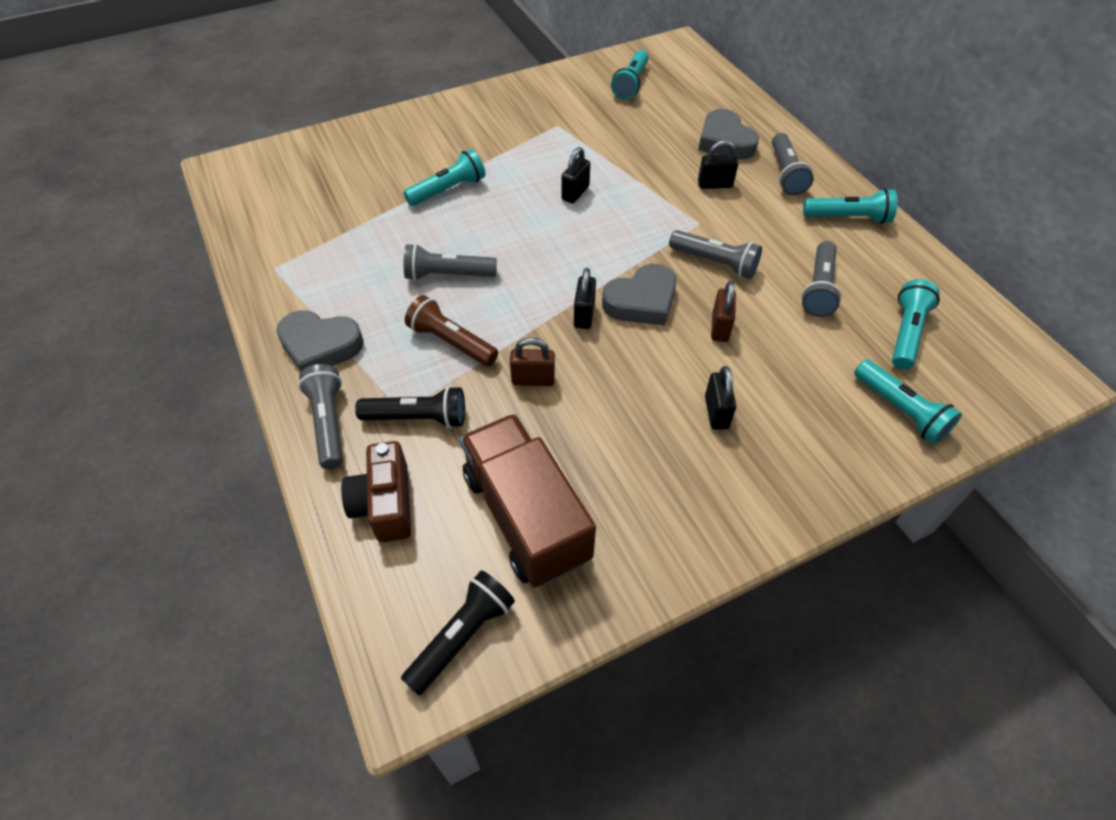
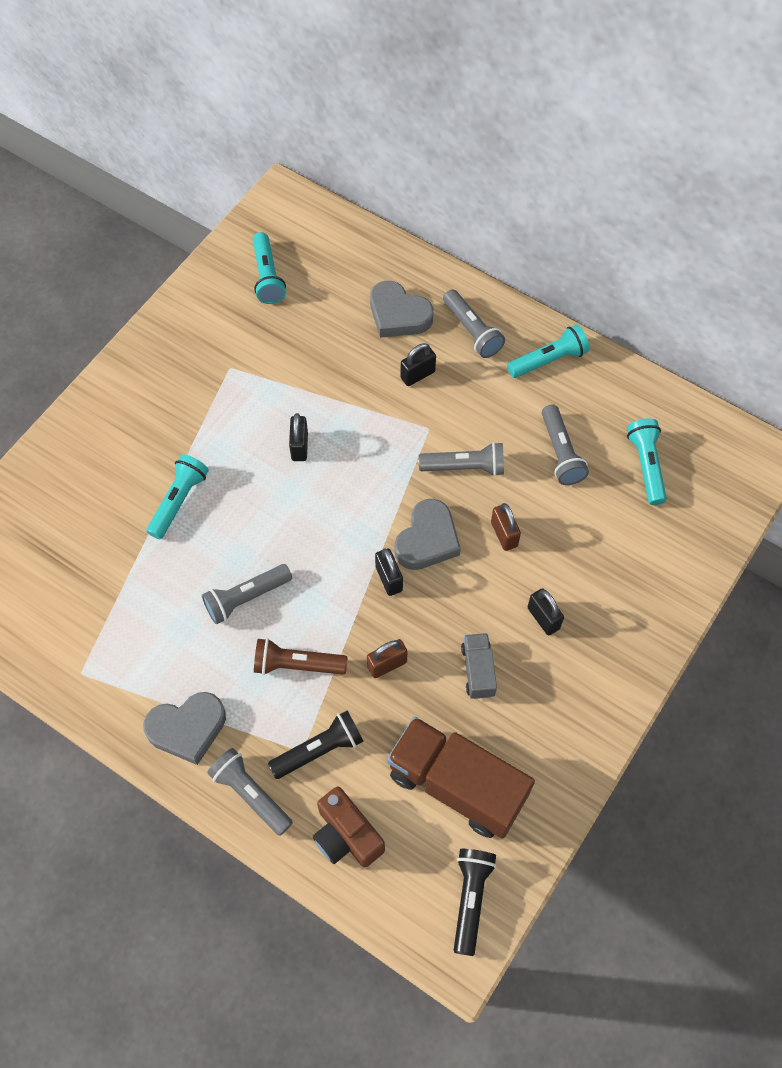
camera: 30 degrees left, 10 degrees up
turquoise flashlight [854,359,962,444] -> none
none -> grey truck [461,633,497,699]

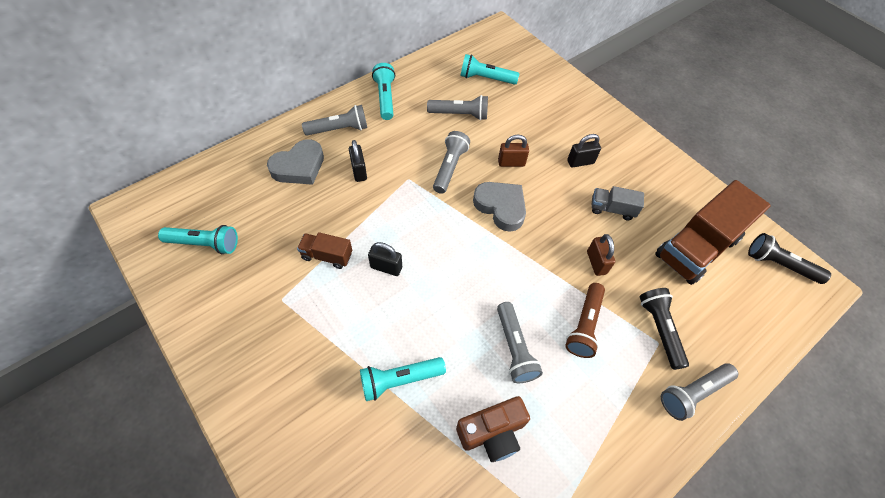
camera: 75 degrees left, 5 degrees down
grey heart [143,692,226,765] -> none
turquoise flashlight [146,454,209,539] -> turquoise flashlight turned 60 degrees counterclockwise [360,357,446,401]
brown camera [313,786,385,867] -> brown camera moved to [456,396,530,462]
black padlock [375,548,403,596] -> none
none -> brown truck [297,232,352,269]

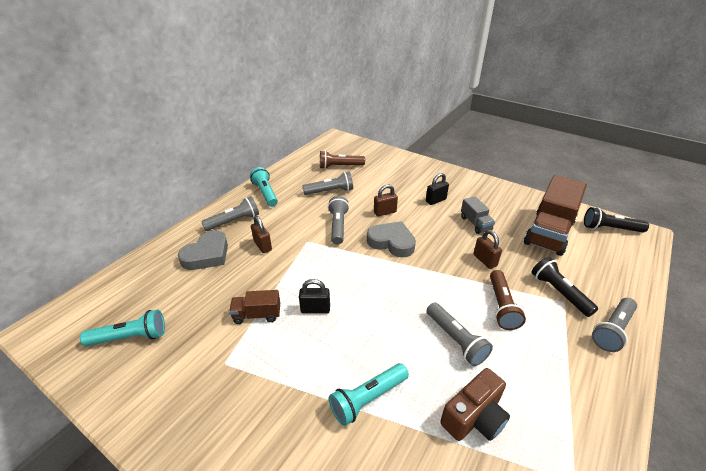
camera: 15 degrees left, 20 degrees down
black padlock [349,140,367,182] -> brown padlock [251,216,272,253]
turquoise flashlight [461,54,520,85] -> brown flashlight [320,151,365,169]
grey truck [591,186,644,221] -> grey truck turned 105 degrees counterclockwise [461,197,495,234]

